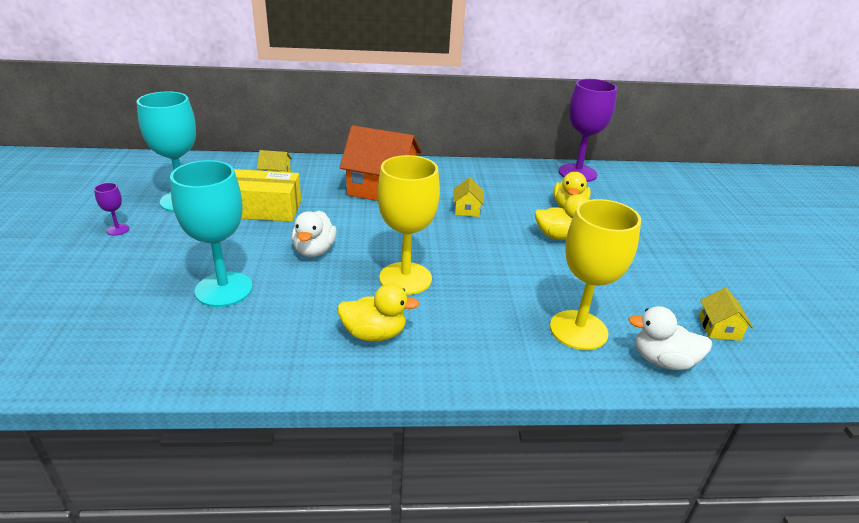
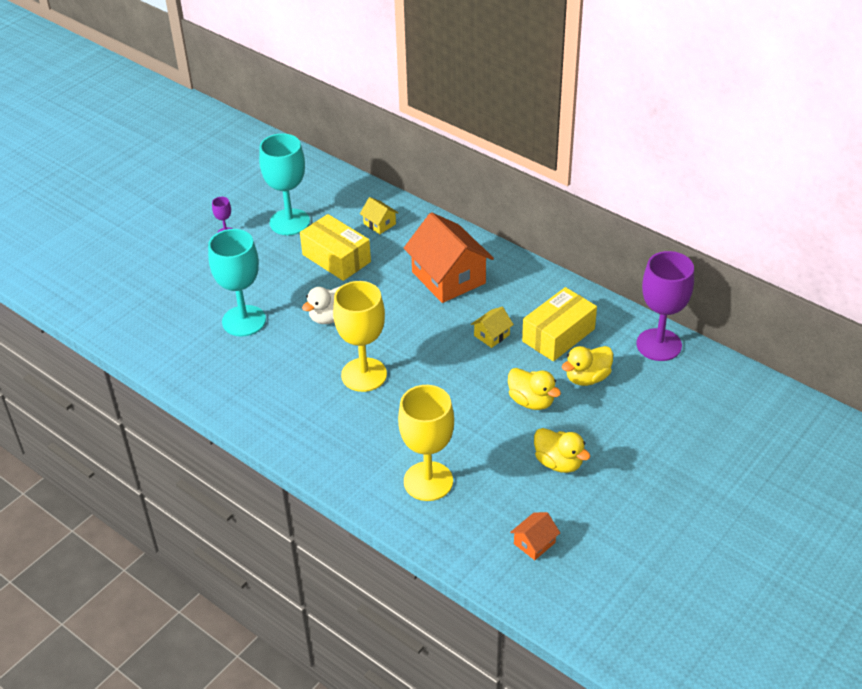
camera: 45 degrees right, 10 degrees up
yellow duck [337,283,420,341] -> yellow duck moved to [534,428,591,473]
white duck [628,306,712,370] -> none
yellow house [699,288,753,341] -> orange house [510,512,560,560]
none -> yellow box [522,287,597,361]

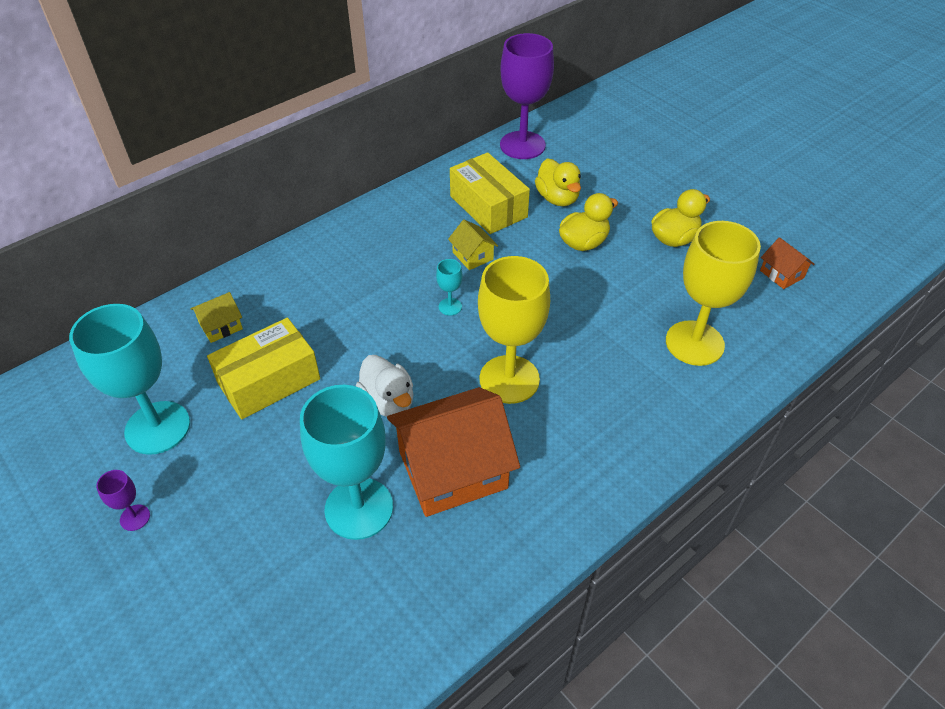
camera: 80 degrees left, 5 degrees up
orange house [404,212,494,303] -> orange house moved to [387,387,520,517]
none -> turquoise goblet [436,259,462,316]

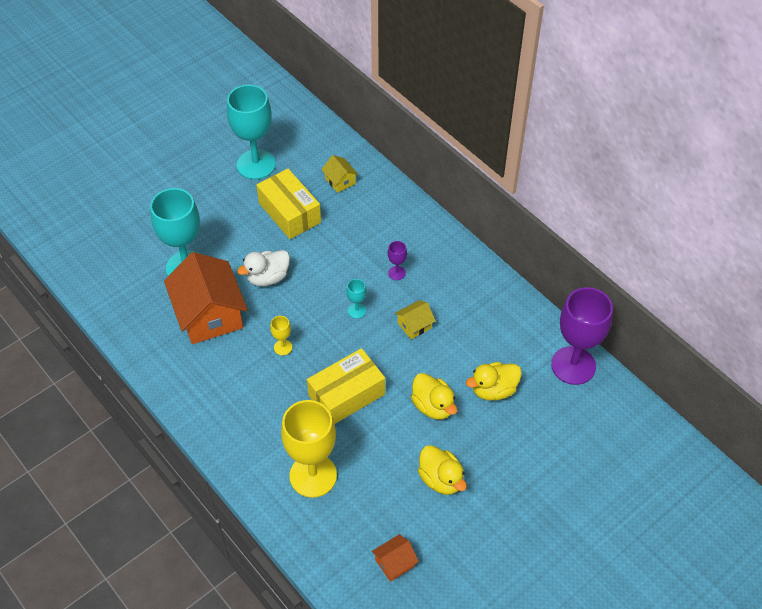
camera: 90 degrees right, 5 degrees up
purple goblet [96,470,150,531] -> purple goblet moved to [388,241,407,280]
yellow box [450,152,530,234] -> yellow box moved to [307,348,385,424]
yellow goblet [478,256,550,404] -> yellow goblet [270,316,292,355], size x0.42

